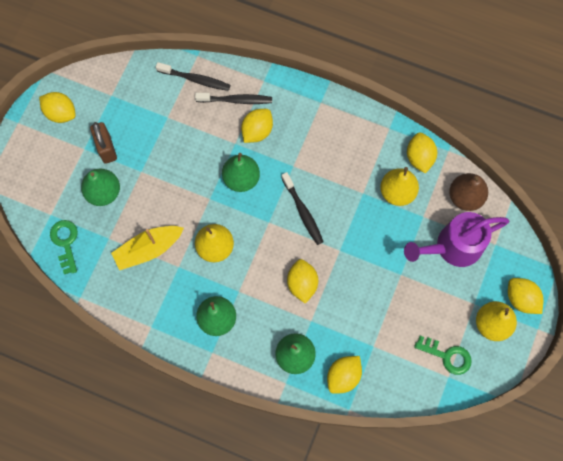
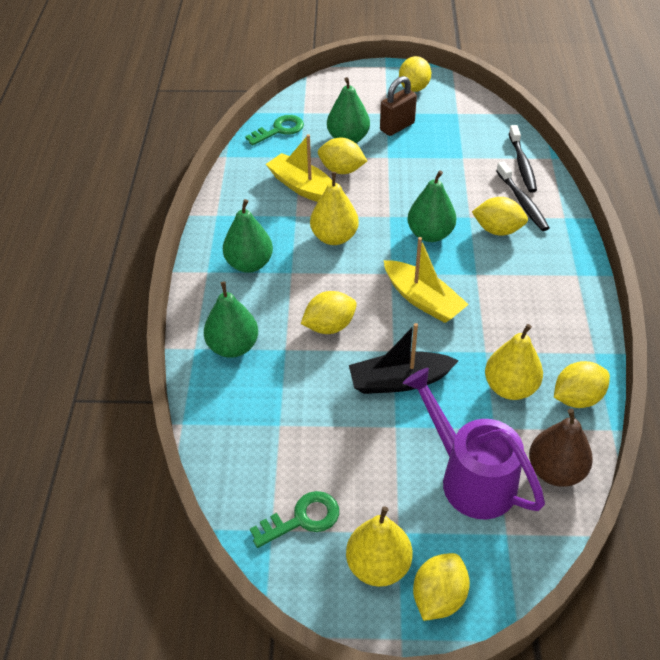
camera: 70 degrees right, 25 degrees down
black toothbrush [282,172,323,245] -> yellow boat [384,237,469,323]
yellow lemon [327,356,362,394] -> yellow lemon moved to [318,138,367,174]
green key [414,336,472,375] -> green key turned 120 degrees counterclockwise [250,491,339,548]
none -> black boat [349,323,459,394]

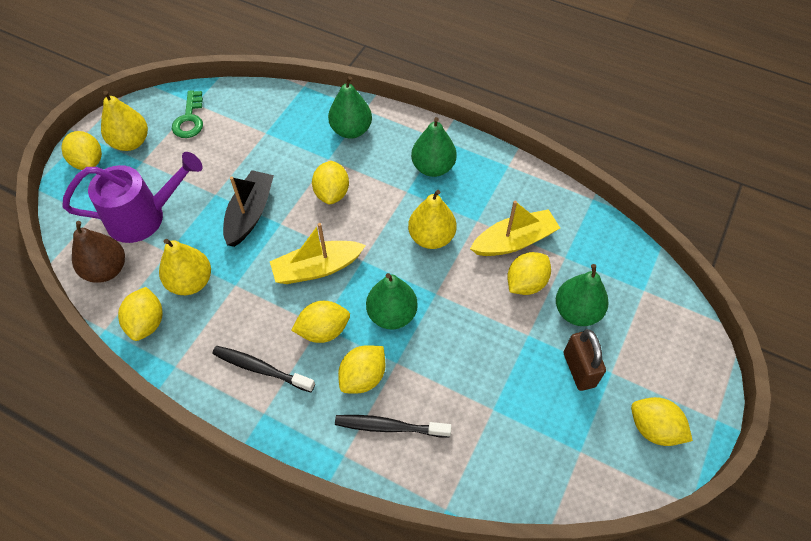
camera: 115 degrees right, 10 degrees up
green key [245,115,304,146] -> none
black toothbrush [509,125,537,193] -> black toothbrush moved to [212,346,315,392]
none -> yellow lemon [291,301,350,343]

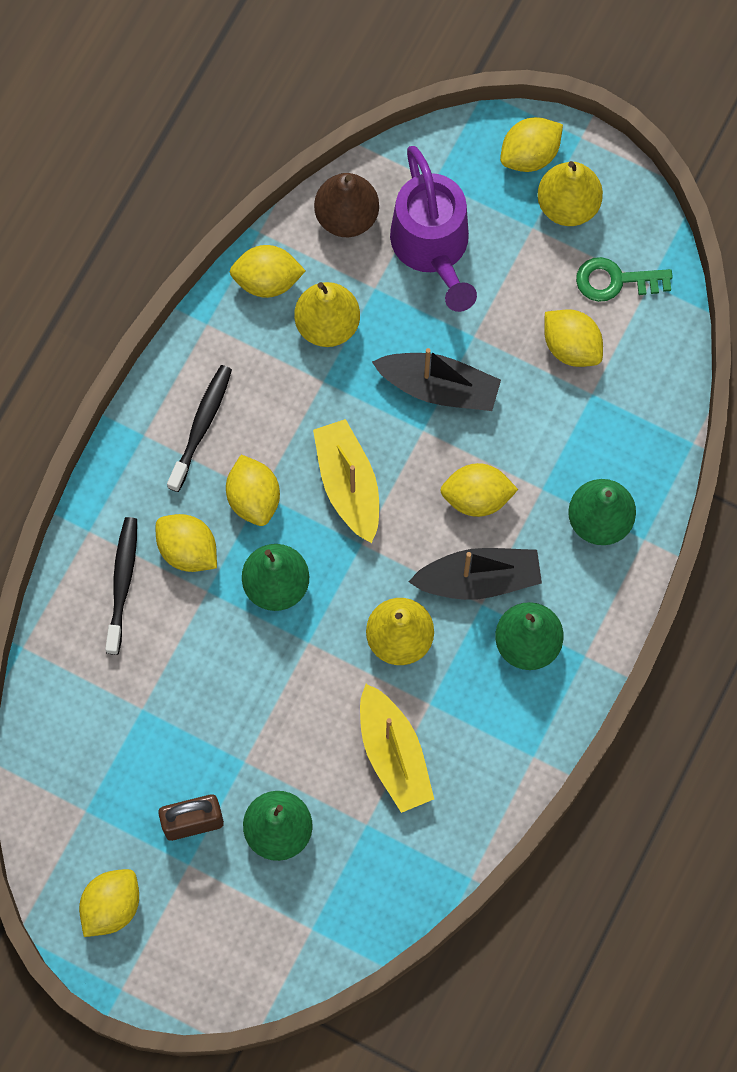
camera: 90 degrees right, 15 degrees up
yellow lemon [507,252,551,295] -> yellow lemon moved to [544,309,603,367]
none -> black boat [408,548,542,600]

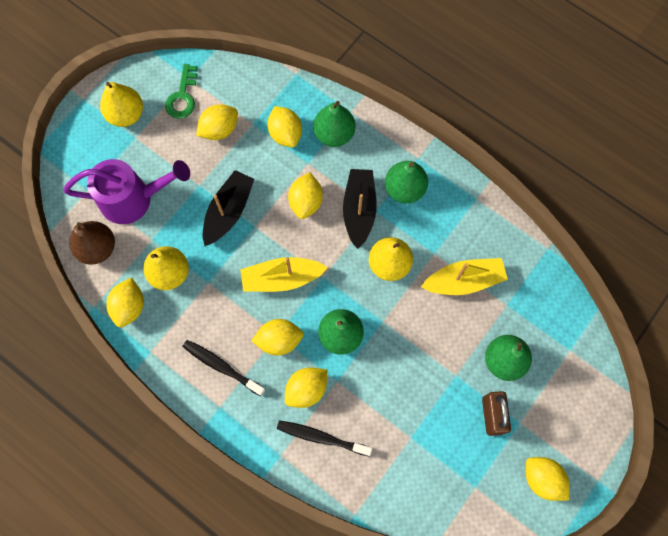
camera: 80 degrees left, 0 degrees up
yellow lemon [500,117,563,172] -> yellow lemon moved to [268,106,302,148]

